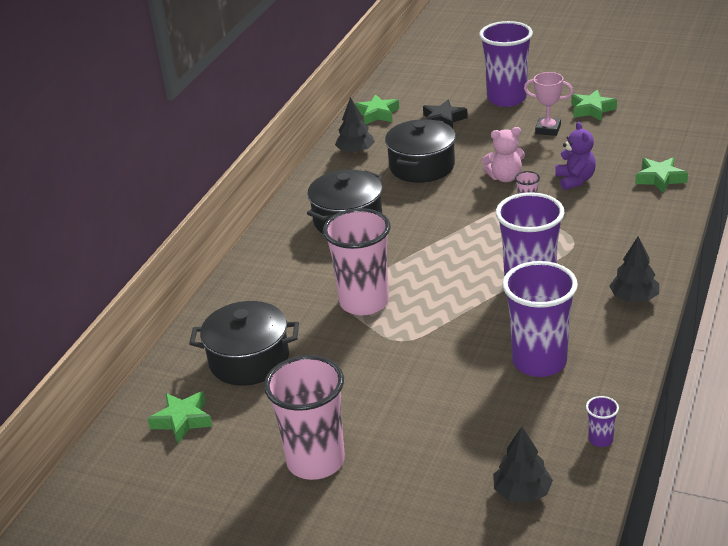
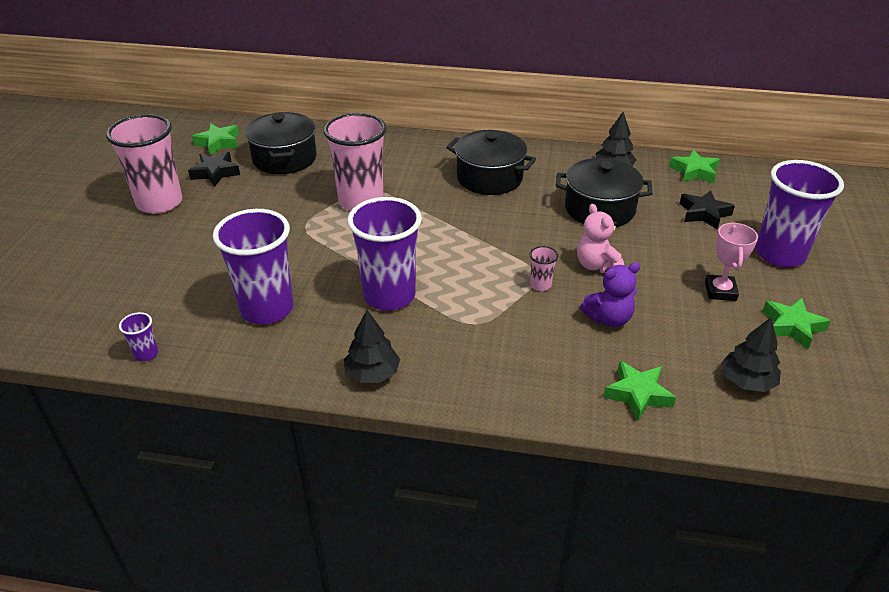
camera: 75 degrees right, 5 degrees up
black tree [493,427,553,503] -> black tree moved to [721,318,781,392]
none -> black star [188,152,240,187]

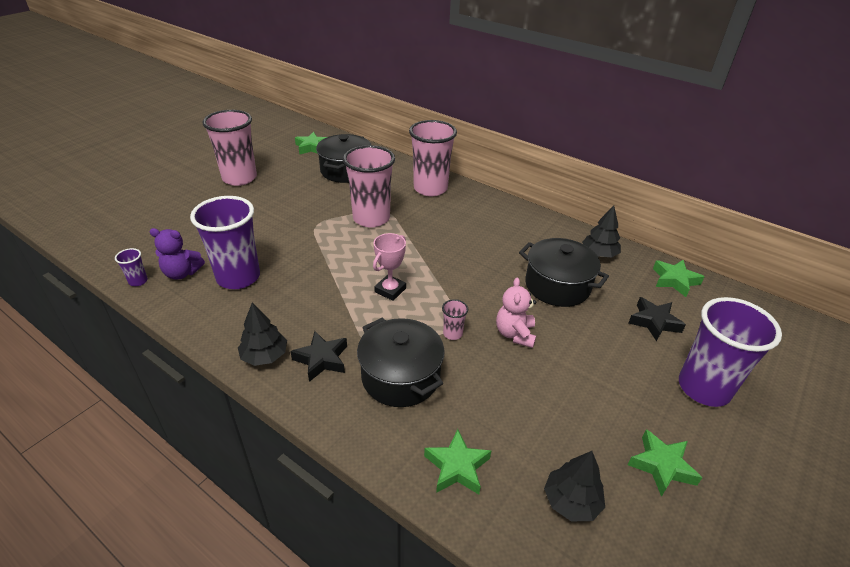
camera: 25 degrees right, 0 degrees up
black star [188,152,240,187] -> black star moved to [290,331,347,382]
purple cup [348,197,422,311] -> none
black pot [447,130,536,195] -> black pot moved to [357,318,444,407]
purple teddy bear [580,262,640,327] -> purple teddy bear moved to [149,228,205,280]
pink trophy [705,222,758,301] -> pink trophy moved to [373,233,406,301]
none -> pink cup [409,120,457,196]

